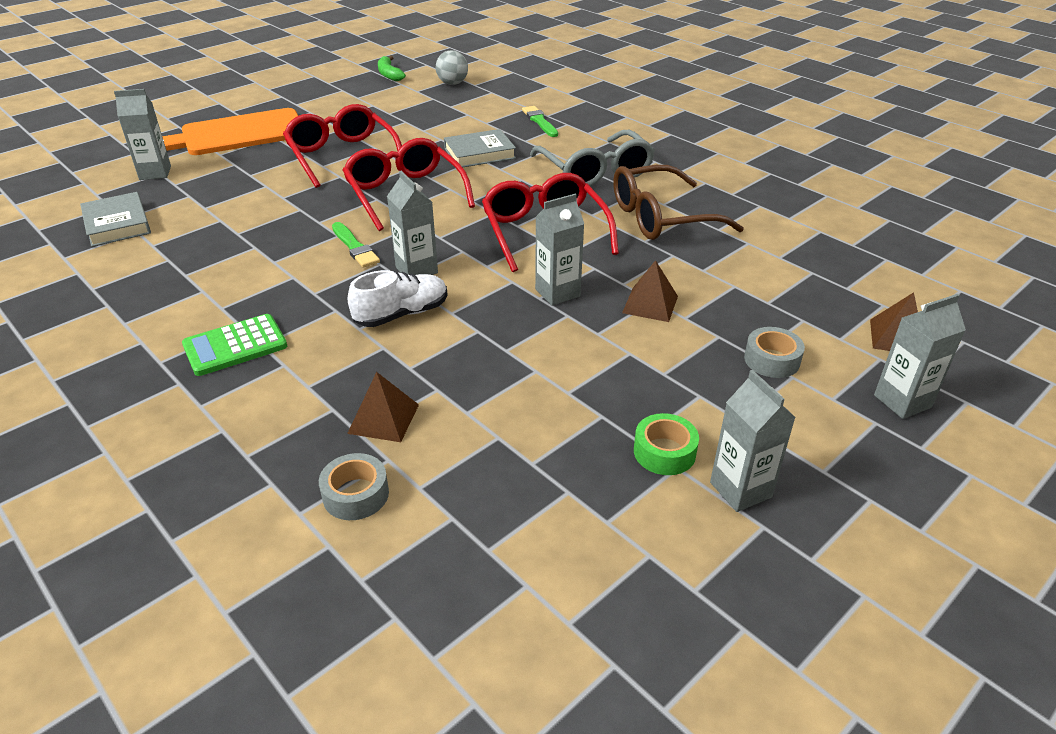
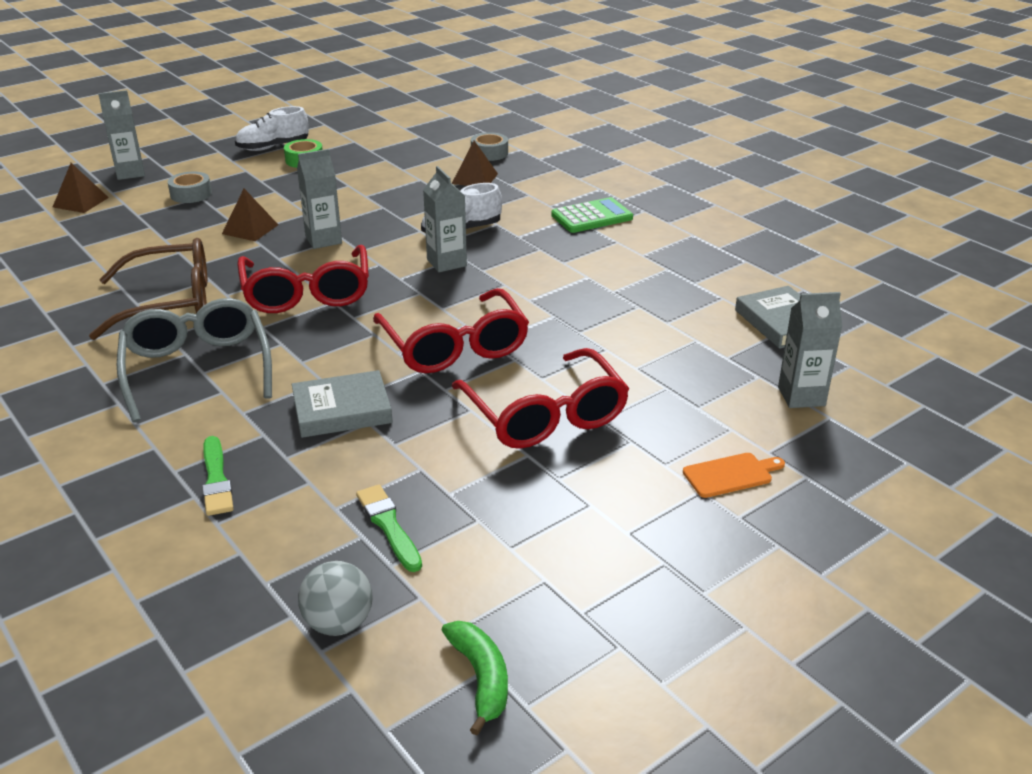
camera: 175 degrees left, 5 degrees down
orange cutting board [162,108,298,155] -> orange cutting board [683,453,785,498], size x0.42
green brush [332,222,380,268] -> green brush moved to [356,485,422,572]
grey carton [710,370,796,512] -> white shoe [235,106,309,151]

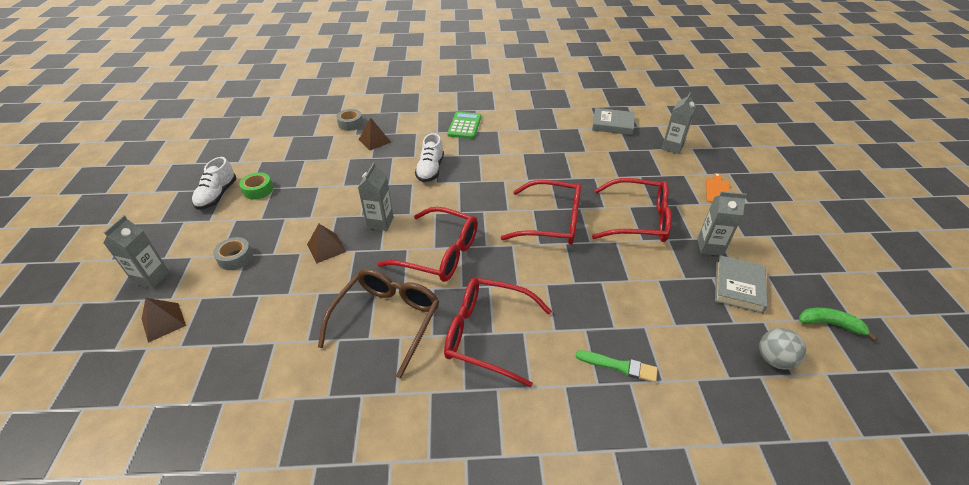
camera: 55 degrees left, 10 degrees up
grey glasses [117,298,272,422] -> red glasses [444,277,552,388]
grey book [292,370,393,438] -> grey book moved to [715,255,768,313]
green brush [356,485,422,572] -> none
grey carton [423,166,467,272] -> grey carton moved to [697,191,747,256]

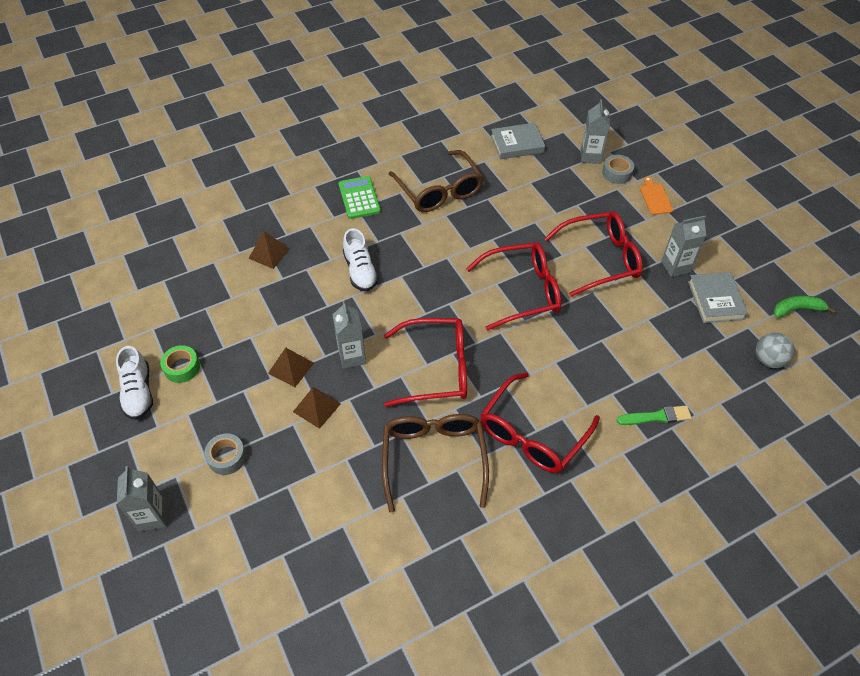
camera: 25 degrees left, 10 degrees up
brown pyramid [142,298,186,343] -> brown pyramid moved to [268,348,314,387]
grey tape [336,109,363,131] -> grey tape moved to [602,155,634,184]
red glasses [444,277,552,388] -> red glasses turned 45 degrees counterclockwise [481,372,600,473]
none -> brown glasses [389,150,484,212]

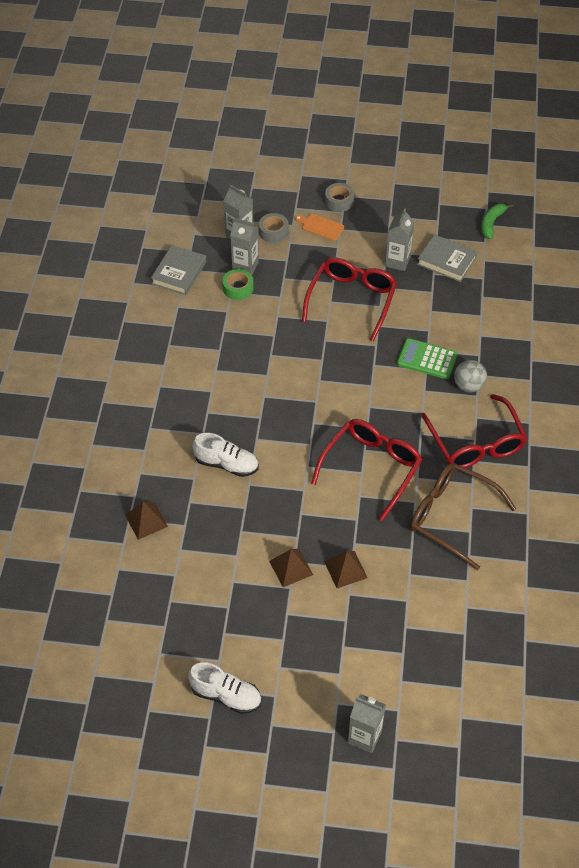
camera: 55 degrees left, 0 degrees up
green tape [160,345,200,383] -> green tape moved to [223,269,254,300]
grey tape [204,433,246,475] -> grey tape moved to [325,183,354,212]
grey carton [333,301,366,369] -> grey carton moved to [230,218,259,275]
green calculator [339,176,381,219] -> green calculator moved to [397,338,458,379]
brown glasses [389,150,484,212] -> none
red glasses [466,242,561,331] -> none
green brush [617,405,692,425] -> none
grey ball [756,333,795,368] -> grey ball moved to [454,360,487,393]

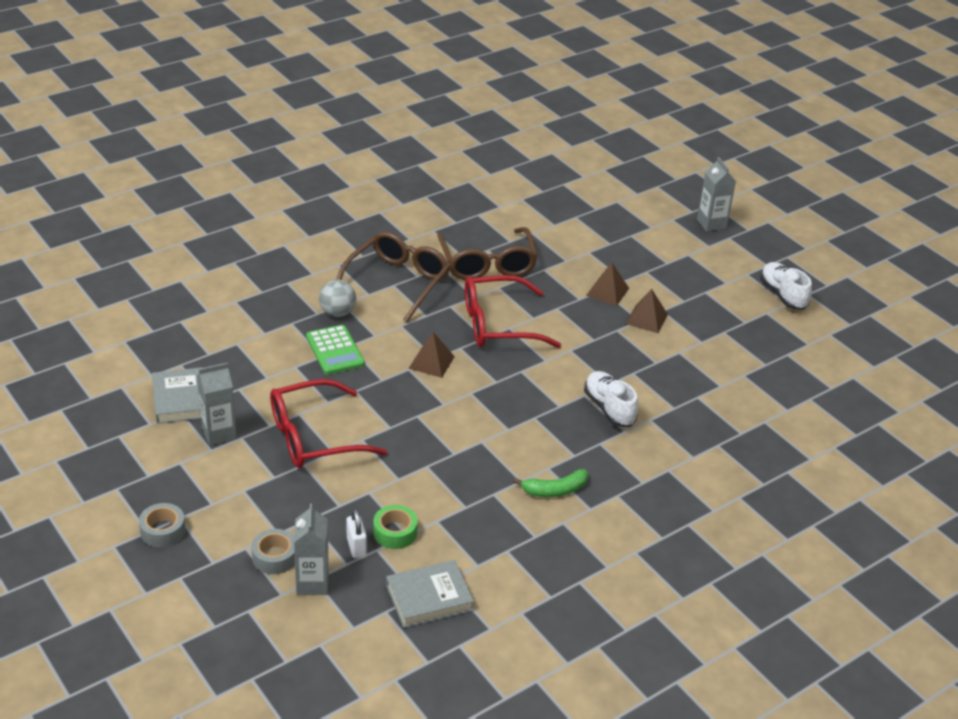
camera: 135 degrees left, 15 degrees down
brown pyramid [125,502,168,540] -> brown pyramid moved to [408,332,455,378]
grey carton [230,218,259,275] -> white padlock [346,509,367,558]
orange cutting board [295,214,344,241] -> none
red glasses [421,394,527,468] -> brown glasses [336,231,450,322]
green banana [481,204,513,239] -> green banana moved to [513,469,588,497]

